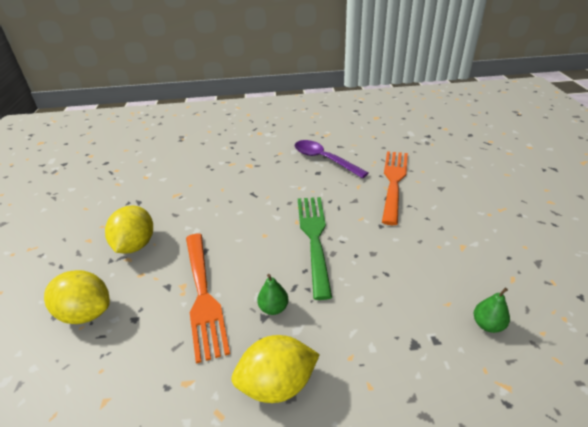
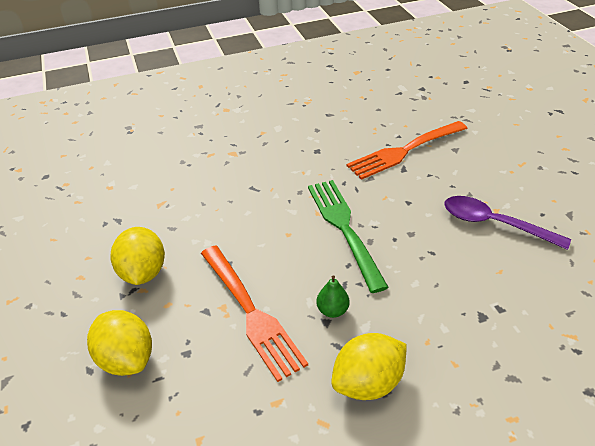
camera: 15 degrees left, 5 degrees up
yellow lemon [44,270,110,324] -> yellow lemon turned 45 degrees clockwise [87,310,152,376]
purple spoon [295,140,368,178] -> purple spoon moved to [444,196,571,250]
orange fork [382,151,408,225] -> orange fork turned 120 degrees counterclockwise [346,121,468,180]
green pear [474,288,510,333] -> none

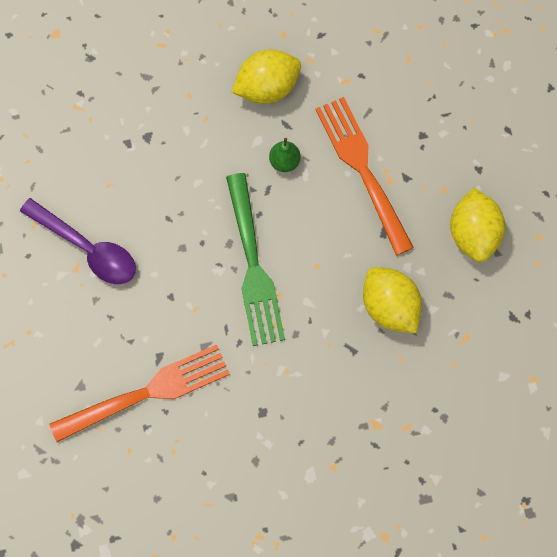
camera: 175 degrees left, 30 degrees up
yellow lemon [87,310,152,376] -> yellow lemon moved to [363,267,422,333]

